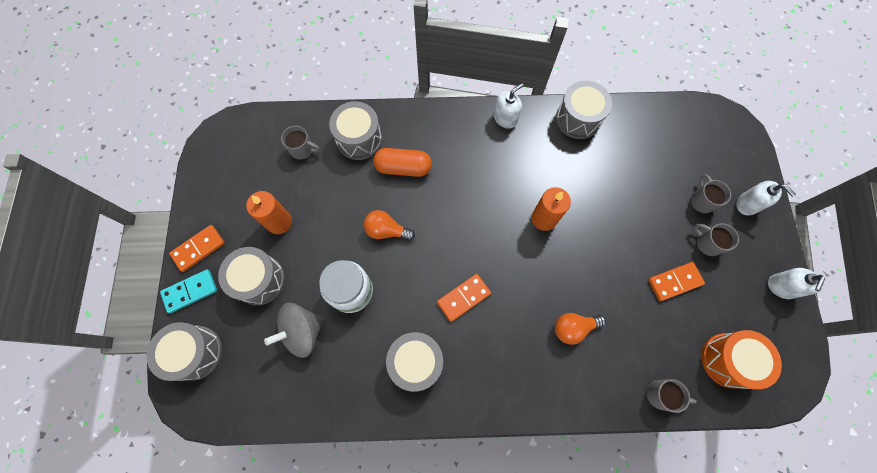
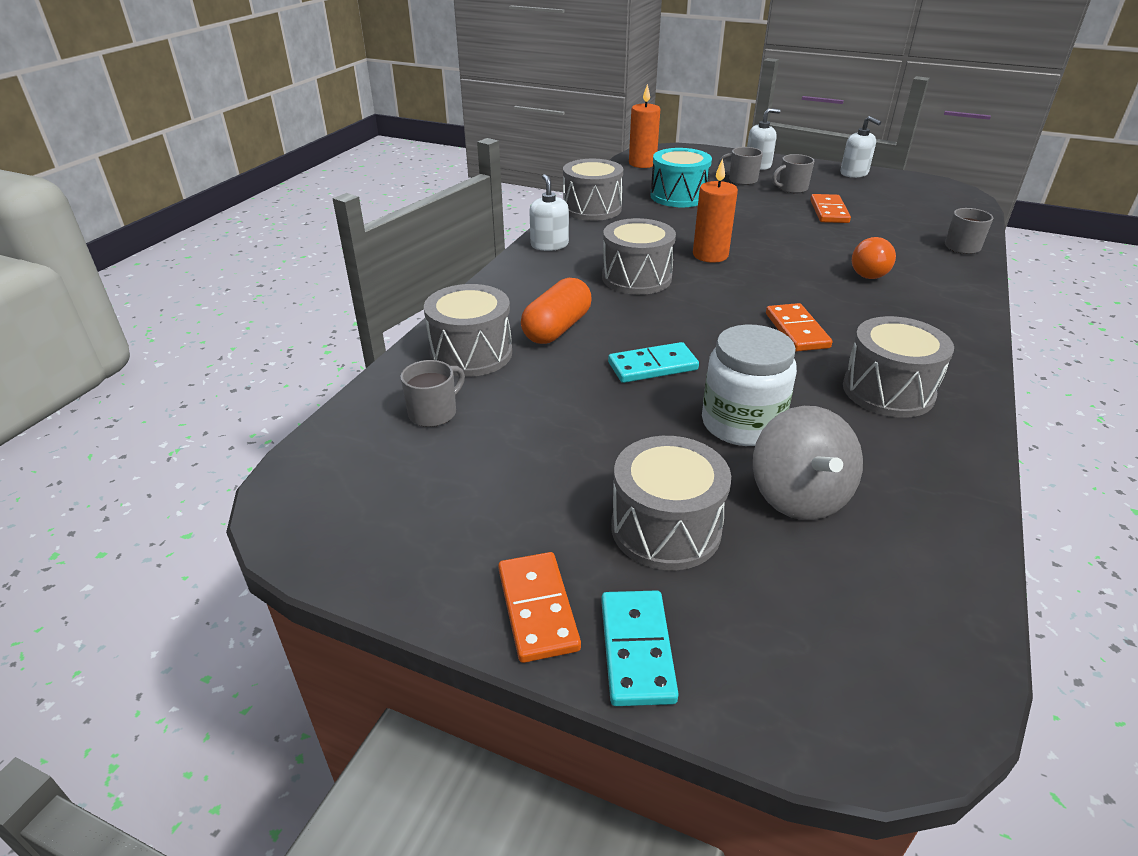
camera: 65 degrees left, 35 degrees down
grey drum [147,322,222,381] -> grey drum moved to [602,218,676,295]
orange candle [246,191,292,234] -> orange candle moved to [629,84,660,168]
orange light bulb [364,210,415,240] -> turquoise domino [608,342,699,383]
orange drum [701,330,782,389] -> none
none -> turquoise drum [651,148,712,207]

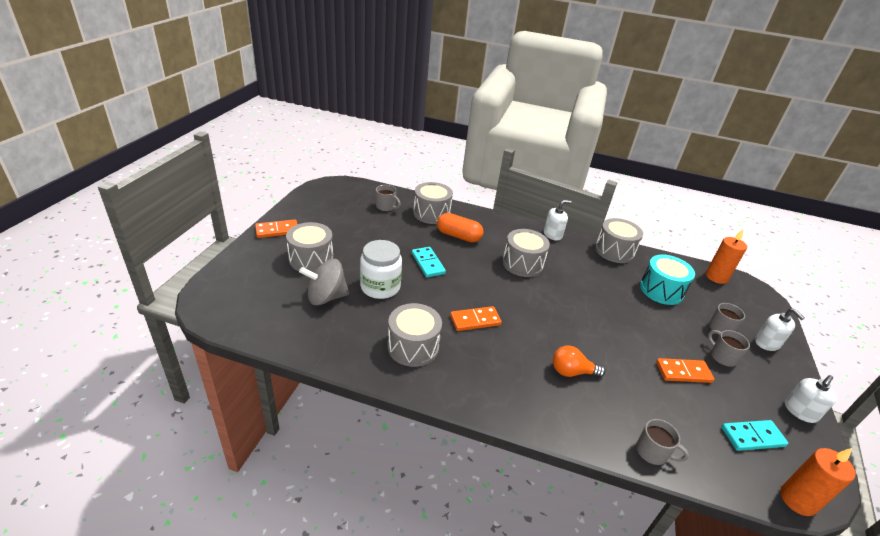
camera: 80 degrees right, 0 degrees up
turquoise domino [601,590,679,706] -> turquoise domino moved to [721,420,788,451]
orange candle [693,158,738,263] -> orange candle moved to [780,448,856,516]

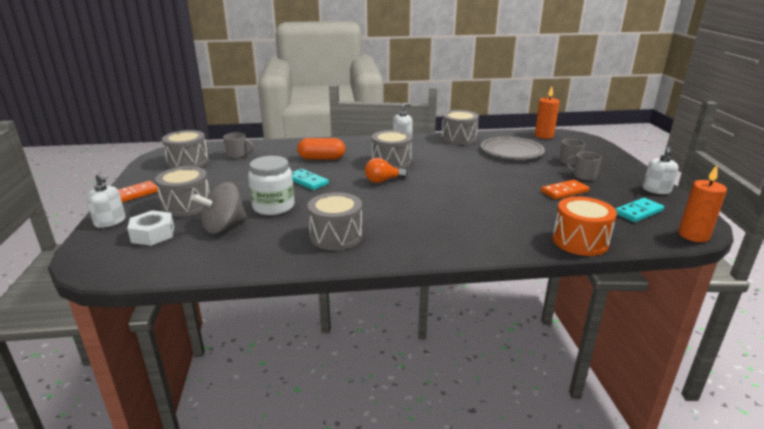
camera: 20 degrees left, 10 degrees down
grey drum [413,182,453,224] -> grey drum moved to [162,130,209,169]
orange domino [450,306,502,331] -> none
orange light bulb [553,346,605,377] -> orange light bulb moved to [365,158,407,183]
grey mug [636,419,689,465] -> orange drum [552,197,617,256]
turquoise drum [640,254,695,305] -> grey plate [481,137,545,160]
white soap dispenser [755,308,804,351] -> white soap dispenser moved to [86,174,125,228]
none -> white nut [127,210,174,246]

